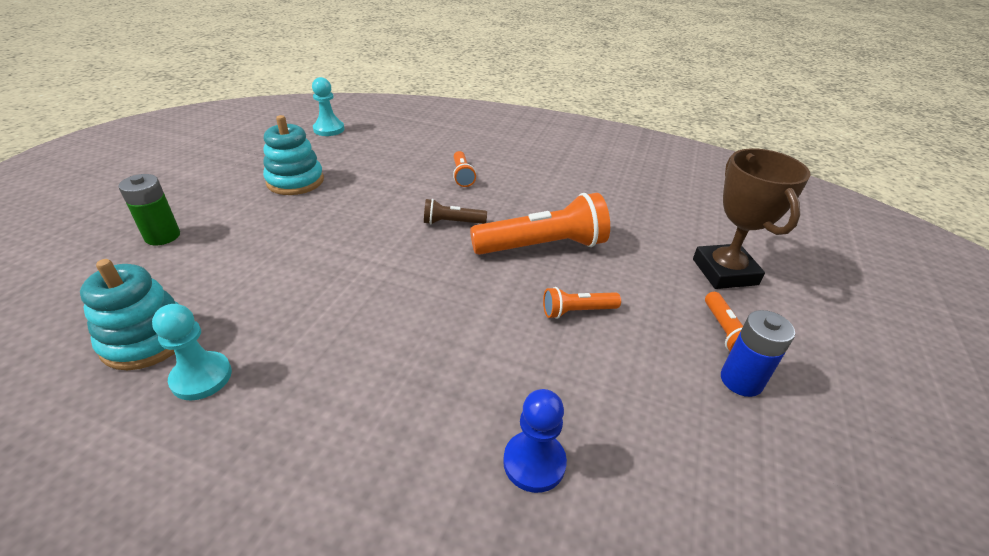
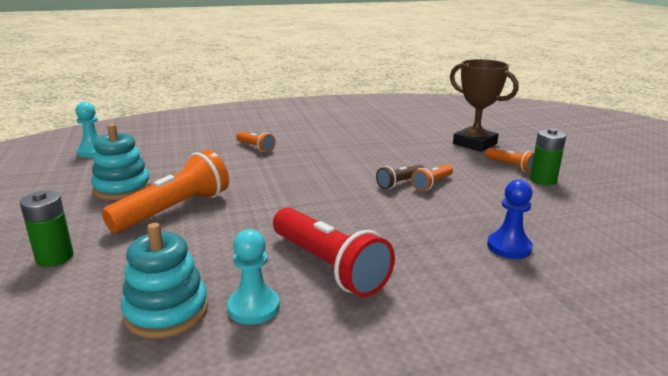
camera: 35 degrees left, 15 degrees down
brown flashlight [424,199,487,225] -> brown flashlight moved to [376,165,424,189]
orange flashlight [470,193,610,255] -> orange flashlight moved to [102,150,229,233]
blue battery [721,310,795,397] -> green battery [530,128,566,185]
none -> red flashlight [273,207,395,297]

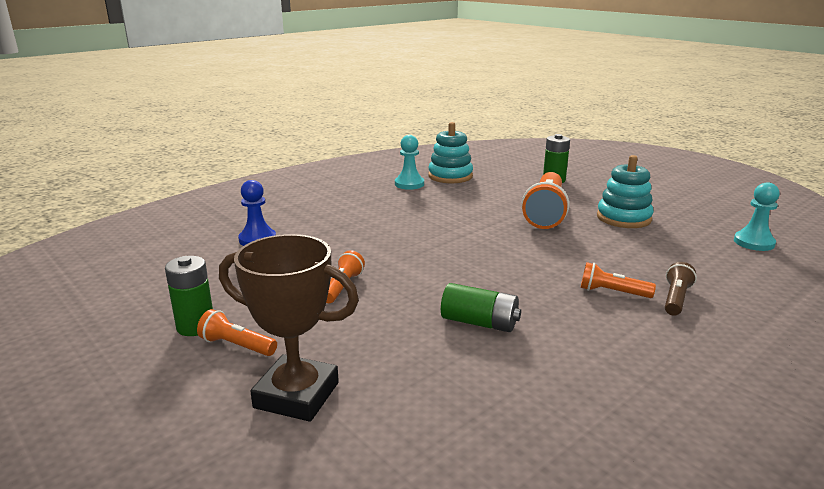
camera: 155 degrees right, 0 degrees up
red flashlight [273,207,395,297] -> none
brown flashlight [376,165,424,189] -> brown flashlight moved to [665,262,697,316]
none -> green battery [441,283,521,332]

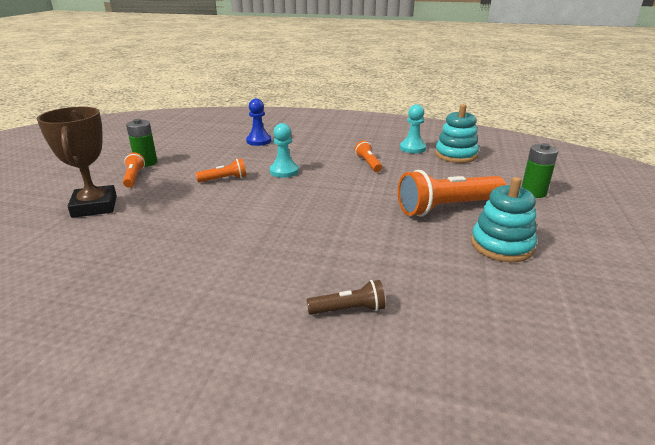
camera: 55 degrees right, 5 degrees up
green battery [441,283,521,332] -> none
orange flashlight [581,262,656,298] -> orange flashlight moved to [355,141,382,172]
turquoise pawn [734,182,780,251] -> turquoise pawn moved to [270,123,299,178]

